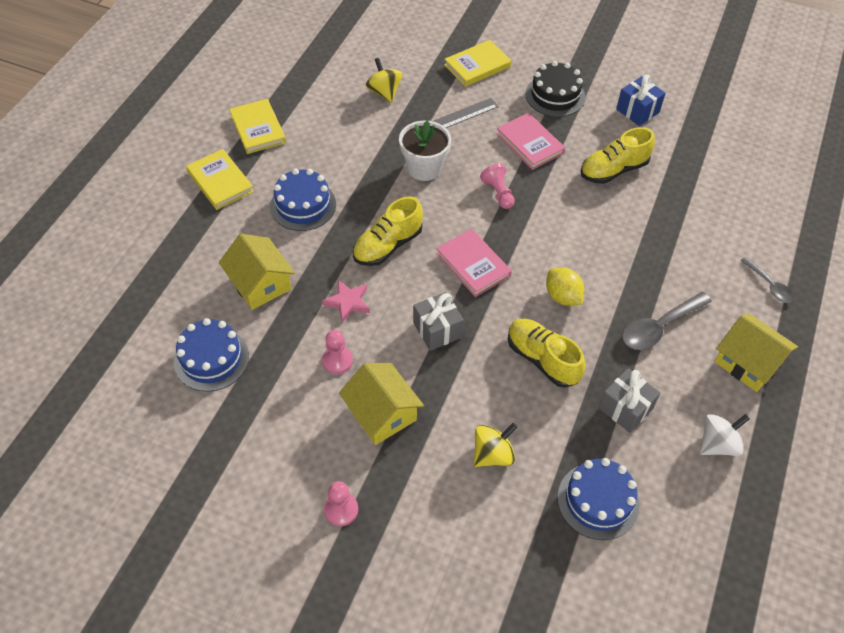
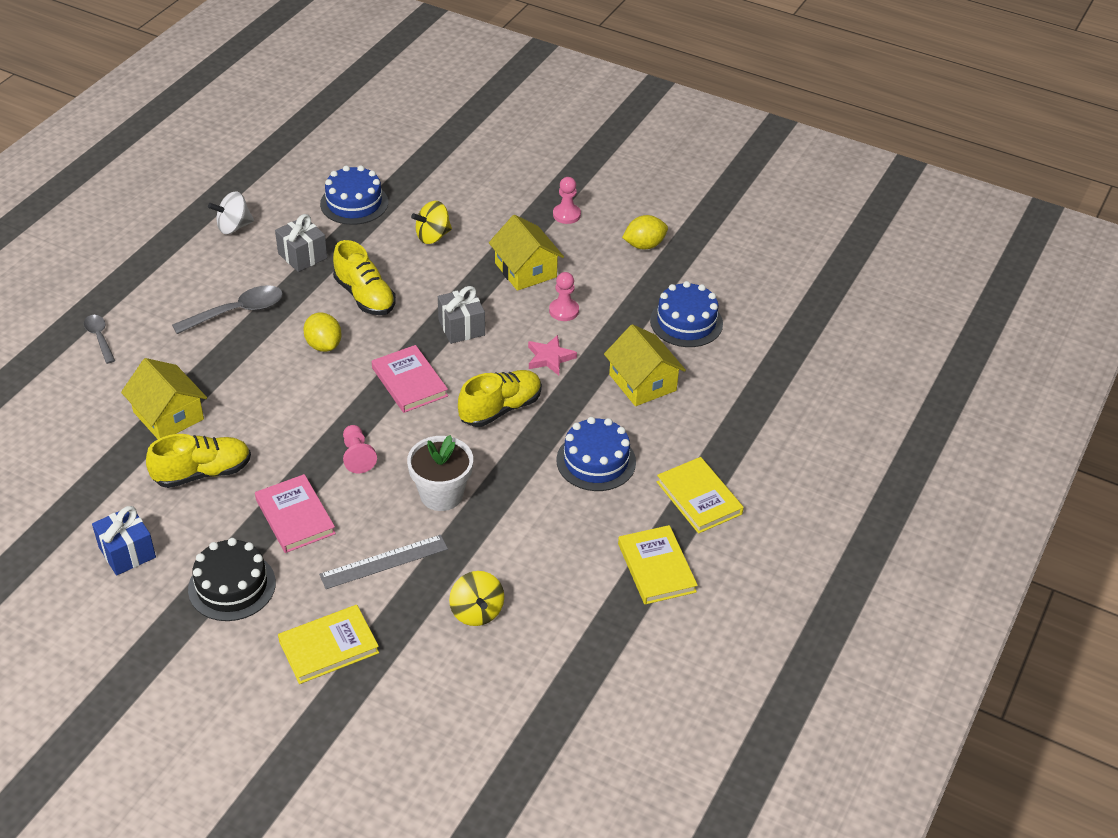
camera: 175 degrees left, 10 degrees down
yellow house [714,313,798,392] -> yellow house moved to [121,358,207,439]
none -> yellow lemon [622,215,668,249]

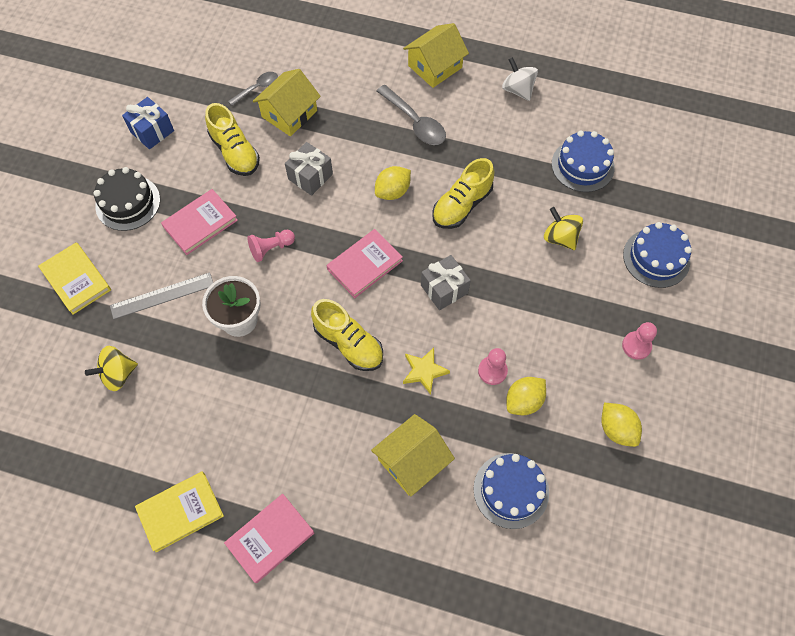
camera: 80 degrees right, 20 degrees up
grey spoon [84,315,115,364] -> grey spoon moved to [228,72,278,106]
grey gift [275,214,327,272] -> grey gift moved to [285,142,333,196]
grey ruler [319,535,448,589] -> grey ruler turned 75 degrees counterclockwise [110,272,213,319]
yellow house [489,215,564,291] -> yellow house moved to [403,23,469,88]
pink star [528,335,577,375] -> yellow star [403,348,450,395]
blue cake [556,417,636,491] -> blue cake moved to [623,222,692,288]
yellow book [657,457,744,534] -> pink book [224,493,314,583]
none -> yellow lemon [506,377,546,415]

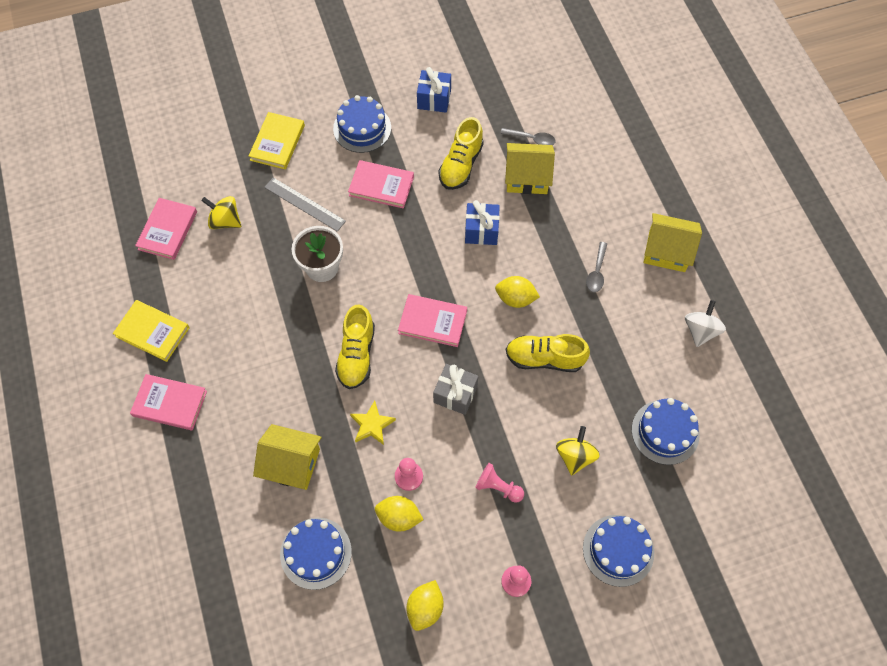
camera: 55 degrees right, 0 degrees up
black cake [93,167,160,231] -> blue cake [333,95,391,153]
pink pawn [247,230,295,262] -> pink pawn moved to [475,463,524,503]
grey gift [285,142,333,196] -> blue gift [465,200,500,245]
grey spoon [377,85,446,145] -> grey spoon [586,242,607,292], size x0.61
none -> pink book [135,198,197,260]

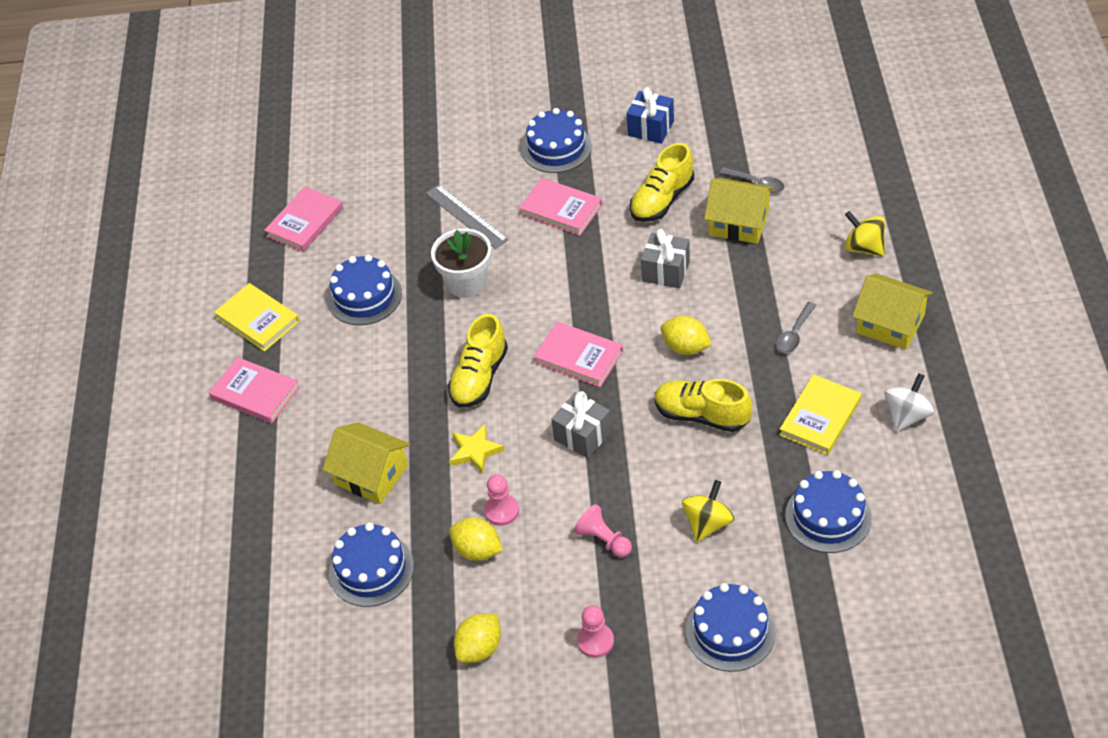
camera: 20 degrees right, 15 degrees down
yellow spinning top [201,196,241,229] -> yellow spinning top moved to [845,211,885,256]
yellow book [249,112,305,170] -> yellow book moved to [780,374,862,455]
blue gift [465,200,500,245] -> grey gift [641,229,690,288]
none -> blue cake [327,255,402,325]

